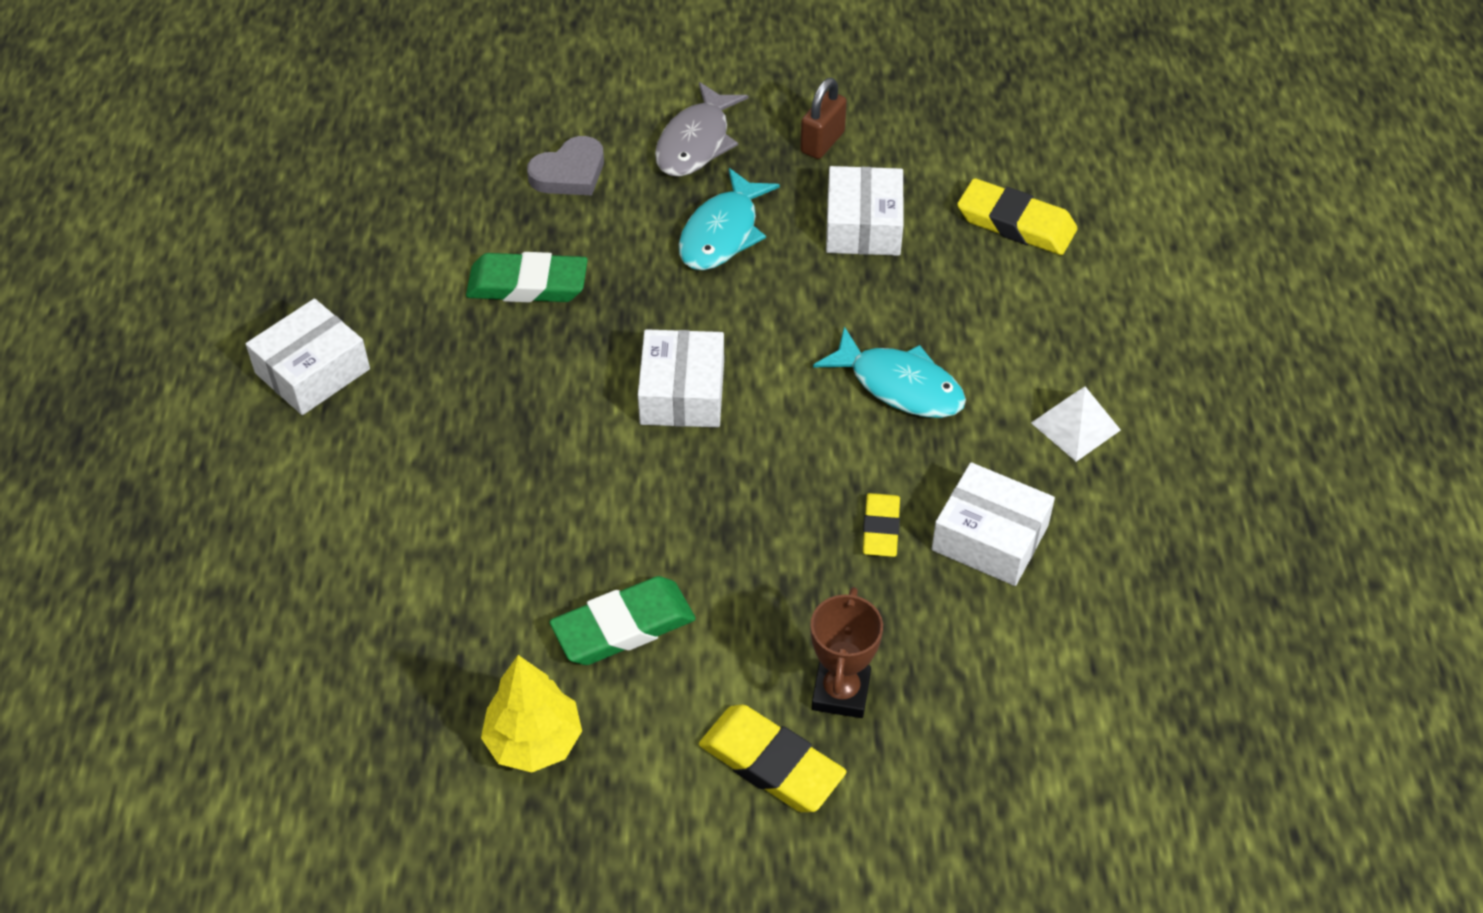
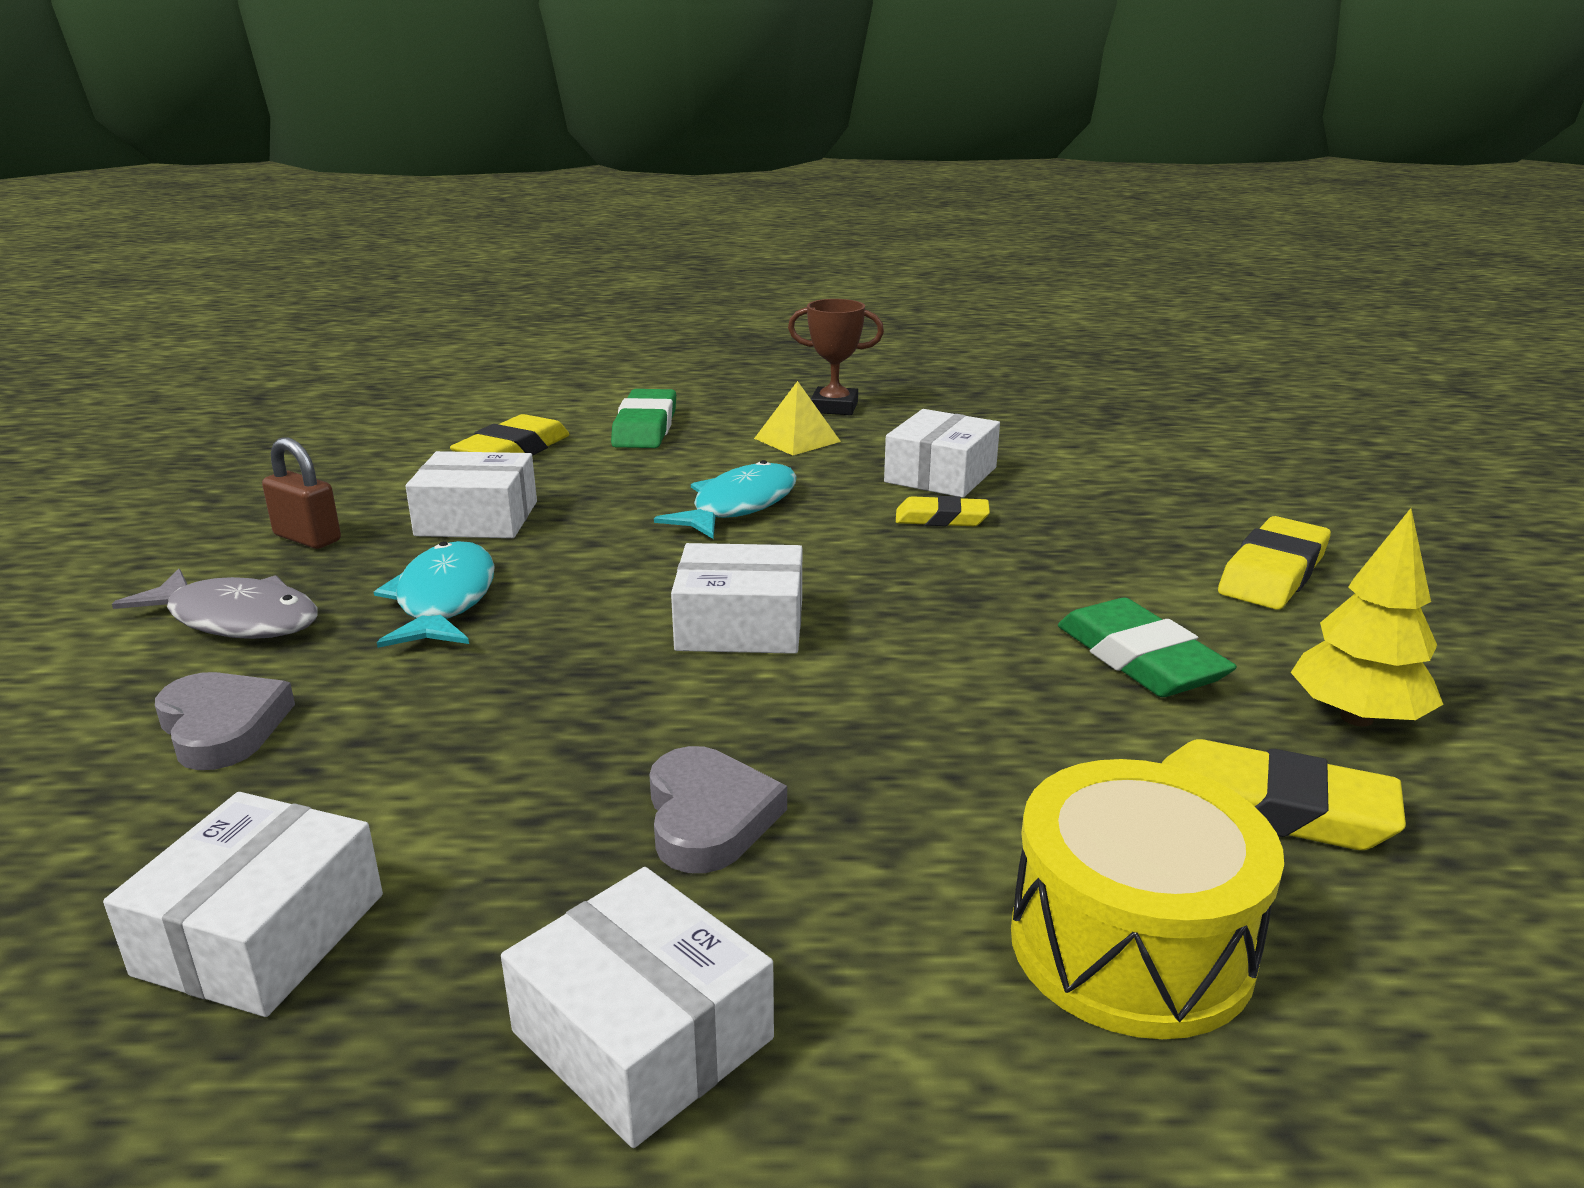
camera: 90 degrees left, 25 degrees down
green eraser [466,252,588,302] -> green eraser moved to [611,389,676,448]
turquoise fish [679,168,780,270] -> turquoise fish turned 120 degrees counterclockwise [374,541,495,648]
brown trophy [811,587,883,718] -> brown trophy moved to [788,299,884,415]
white pyramid [1031,387,1121,462] -> yellow pyramid [754,381,841,455]
none -> white box [103,792,383,1017]
none -> grey heart [649,746,787,873]
none -> yellow drum [1011,759,1284,1039]
none -> yellow eraser [1162,739,1406,850]

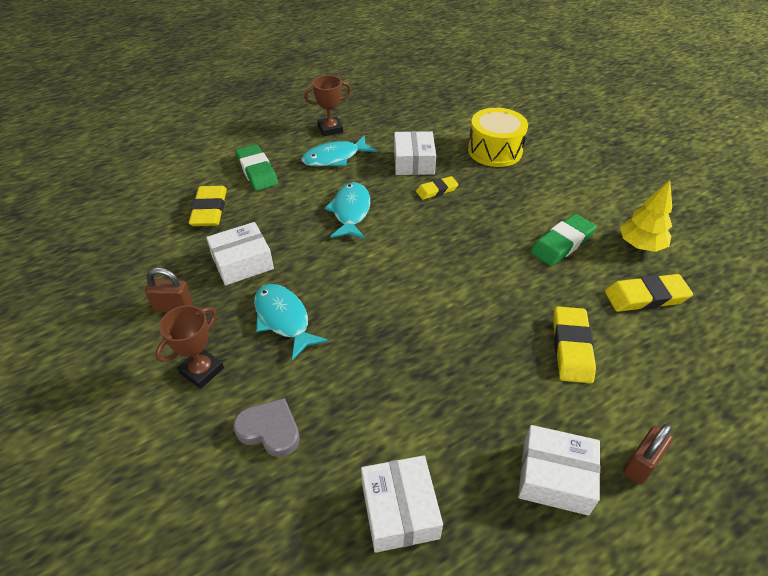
camera: 30 degrees left, 20 degrees up
grey fish [112,569,318,639] -> brown trophy [155,305,224,389]
grey heart [649,746,787,873] -> none
white box [671,543,802,654] -> none
yellow pyramid [754,381,841,455] -> turquoise fish [301,136,377,167]
yellow drum [1011,759,1284,1039] -> yellow drum moved to [468,108,528,167]
green eraser [1058,598,1237,697] -> green eraser turned 75 degrees counterclockwise [531,214,597,266]
yellow eraser [1218,516,1331,609] -> yellow eraser moved to [553,306,596,383]
none -> brown padlock [623,424,673,485]

